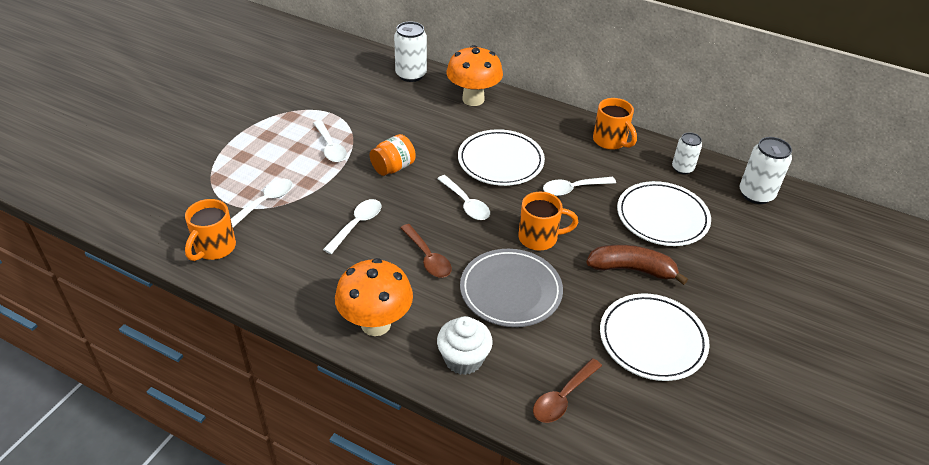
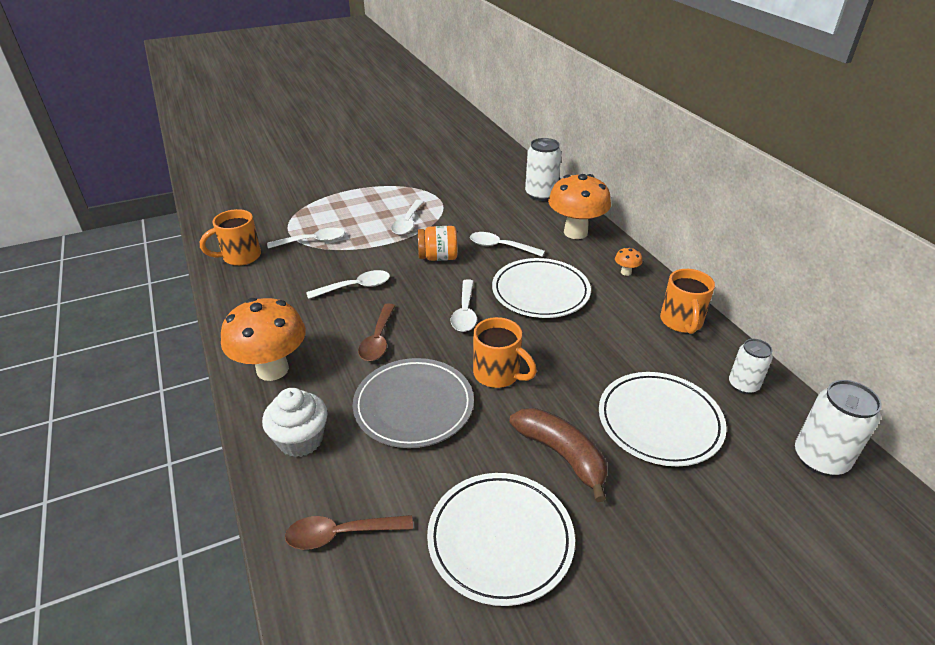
camera: 40 degrees right, 5 degrees down
white spoon [543,177,616,196] -> white spoon moved to [470,232,545,257]
none -> orange mushroom [615,247,642,276]

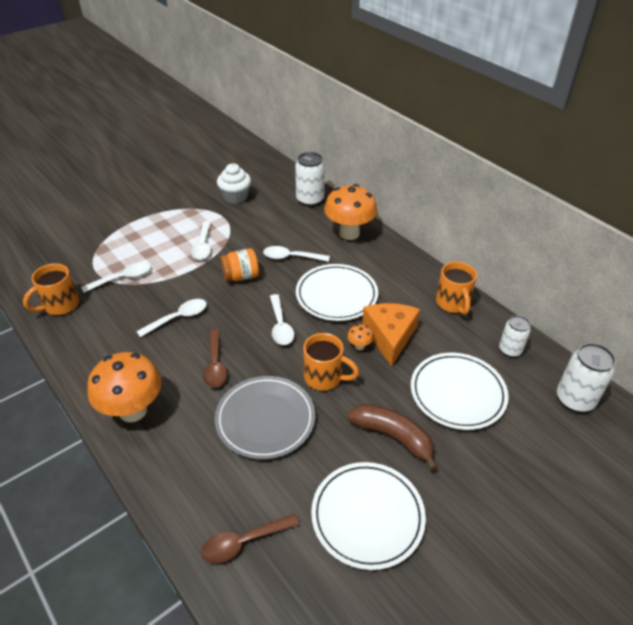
camera: 15 degrees left, 5 degrees up
white cupcake [262,388,328,457] -> white cupcake moved to [217,163,251,204]
orange mushroom [615,247,642,276] -> orange mushroom moved to [347,324,373,350]
none -> orange cheese [362,303,420,367]

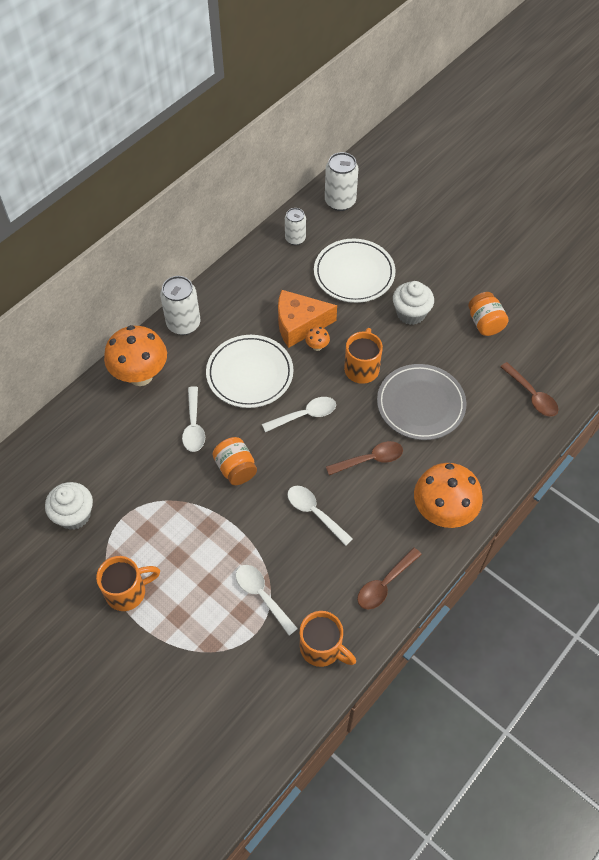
camera: 100 degrees left, 15 degrees up
white spoon [191,221,211,260] -> none
white can [295,152,325,206] -> white can moved to [160,276,200,335]
white plate [311,462,426,570] -> orange jar [468,292,509,336]
brown banana [348,404,437,471] -> white cupcake [393,281,434,325]
orange mug [436,262,477,315] -> orange mug moved to [96,556,160,611]
none -> brown spoon [357,547,422,610]

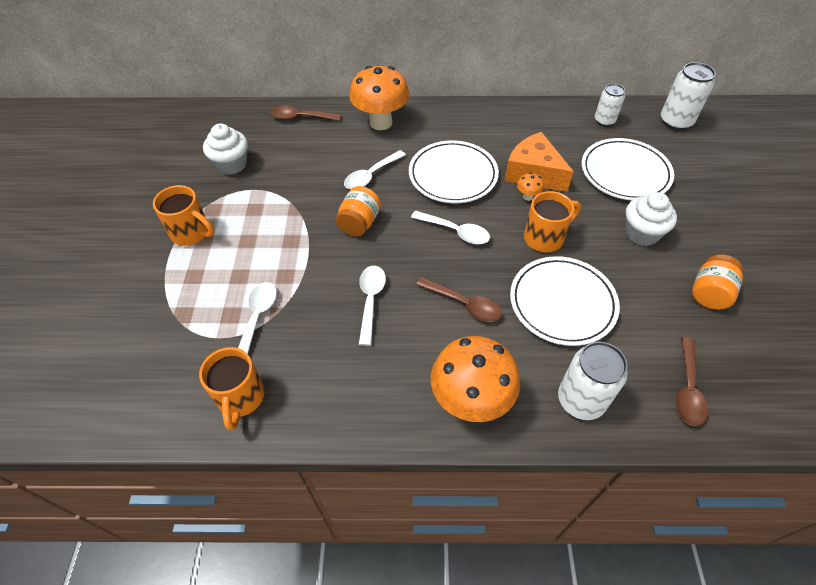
camera: 50 degrees right, 5 degrees down
white can [160,276,200,335] -> white can moved to [558,342,628,420]
brown spoon [357,547,422,610] -> brown spoon moved to [270,105,341,121]
grey plate [377,364,466,440] -> white plate [510,256,620,346]

